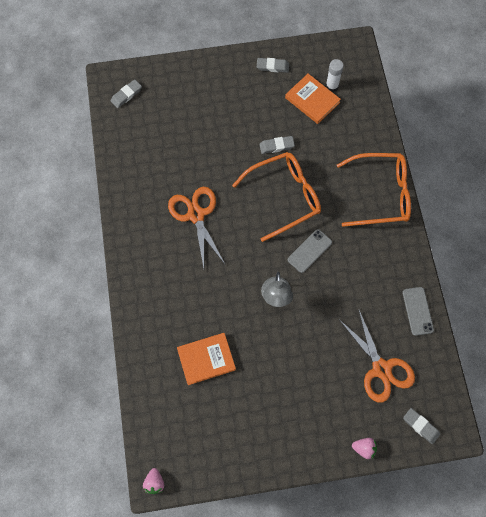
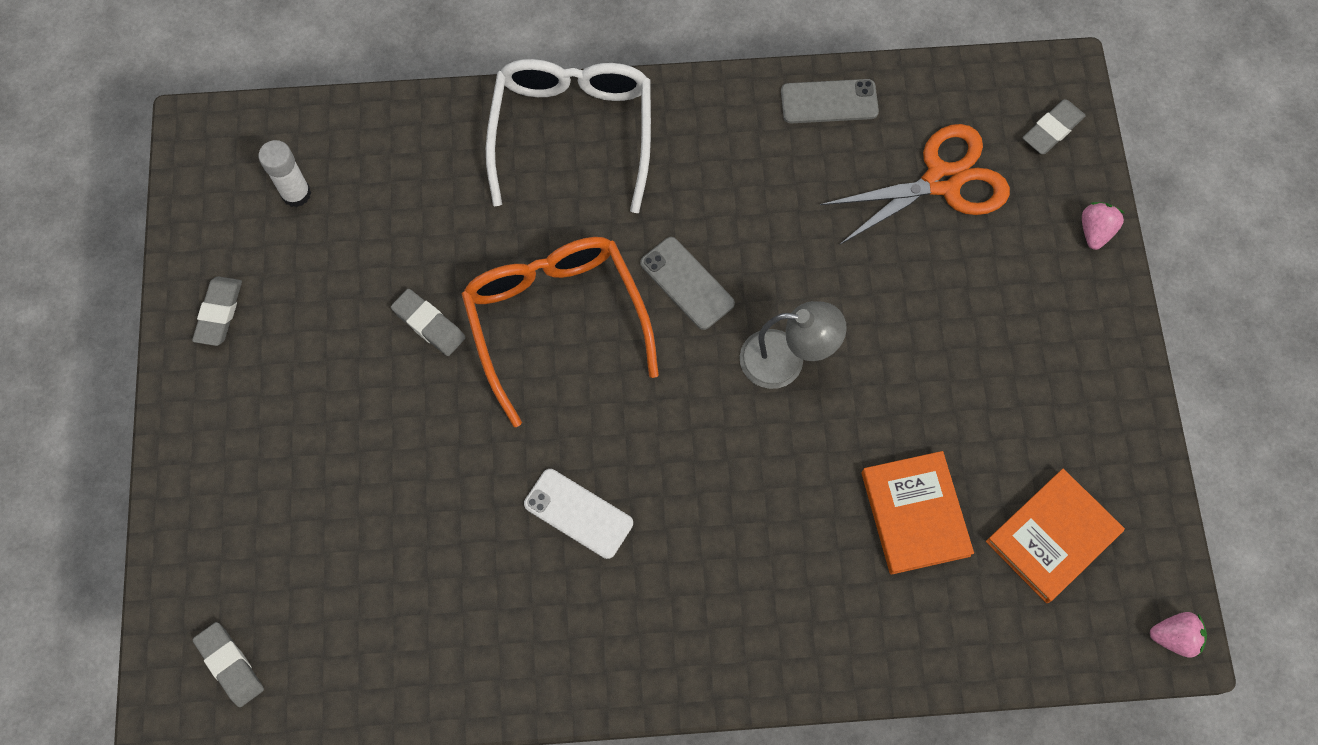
camera: 85 degrees left, 0 degrees up
orange scissors [168,187,225,268] -> white phone [524,469,633,559]
grey eraser [259,136,295,154] -> grey eraser turned 45 degrees counterclockwise [391,289,466,356]
orange book [285,74,341,124] -> orange book moved to [986,469,1125,603]
orange glasses [337,153,411,227] -> white glasses [486,59,651,213]

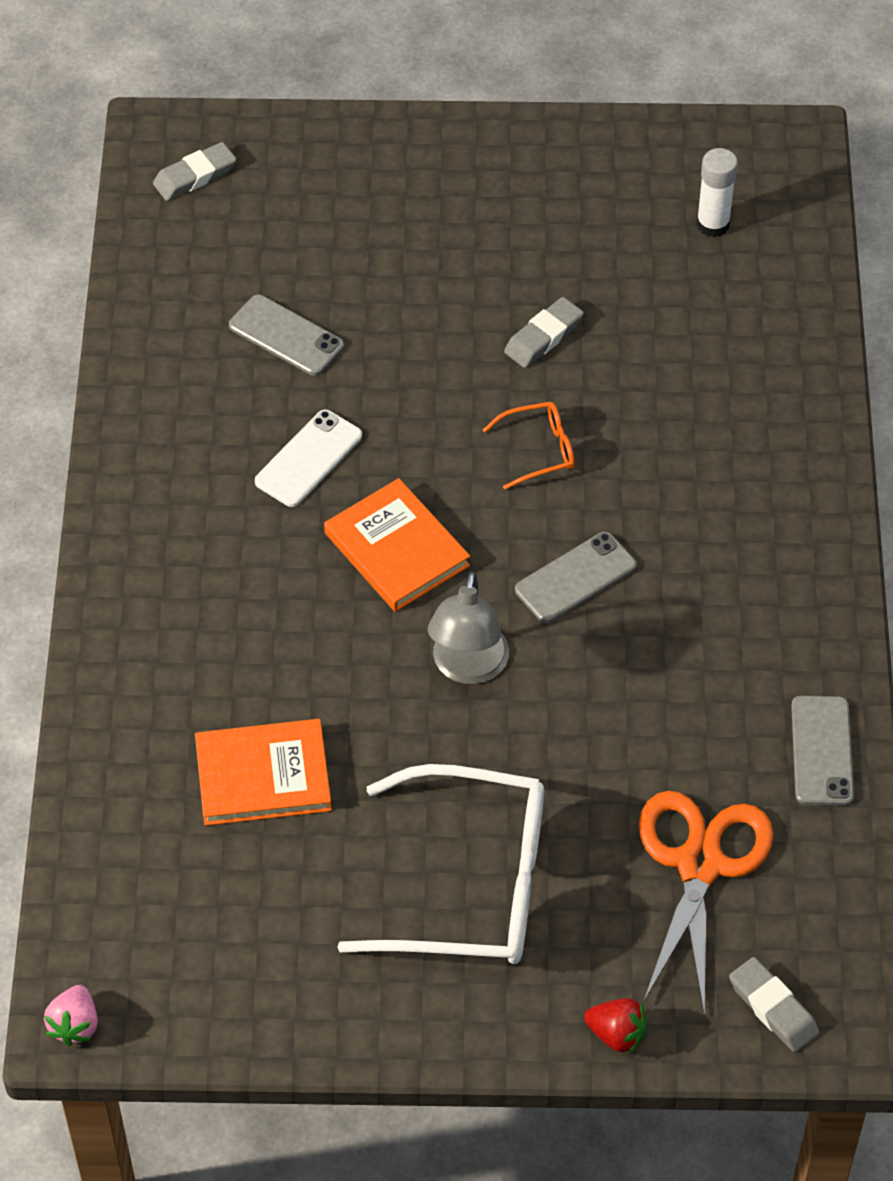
camera: 95 degrees right, 15 degrees down
grey eraser [192,276,242,346] -> none
orange glasses [462,237,659,427] -> orange glasses [483,402,575,489], size x0.45
white glasses [486,59,651,213] -> white glasses moved to [337,764,544,964]
orange scissors [820,124,1010,245] -> orange scissors turned 150 degrees counterclockwise [639,791,773,1015]
orange book [986,469,1125,603] -> orange book moved to [324,478,470,612]
pink strawberry [1082,202,1124,250] -> red strawberry [584,998,647,1054]
none -> grey phone [229,295,344,376]

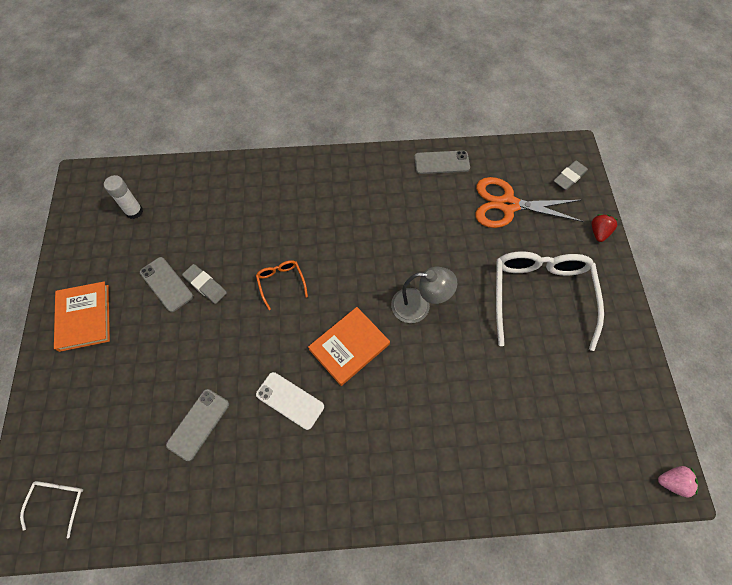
camera: 95 degrees left, 10 degrees up
grey eraser [153,142,236,201] -> white glasses [20,481,83,538]
orange book [195,719,332,826] -> orange book moved to [54,282,110,352]
grey phone [515,532,636,623] -> grey phone moved to [140,257,193,312]

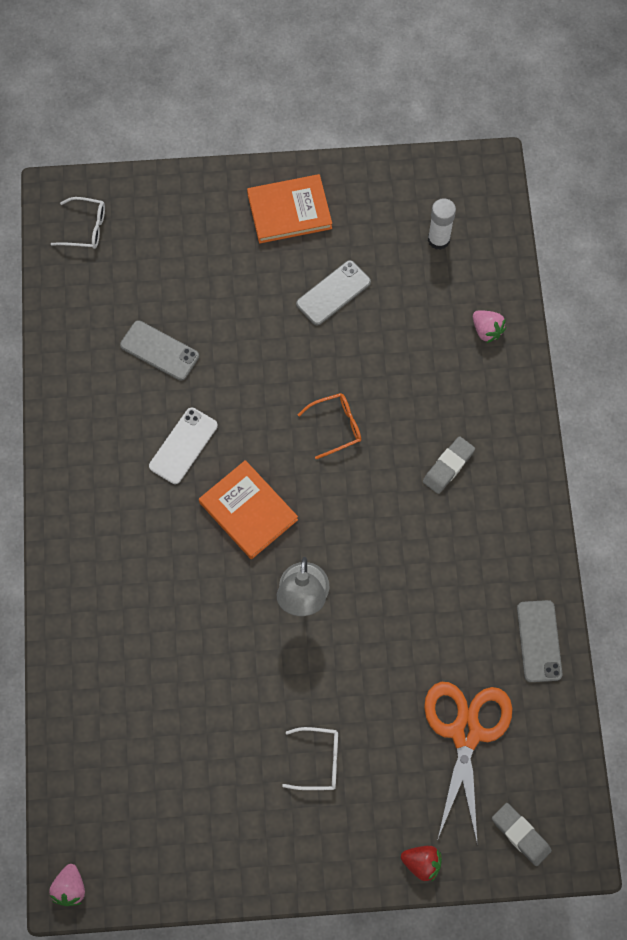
camera: 90 degrees right, 5 degrees up
grey eraser [182,264,227,304] -> grey eraser moved to [423,436,475,494]
white glasses [496,251,604,351] -> white glasses [282,727,338,790], size x0.45
none -> pink strawberry [473,310,506,343]

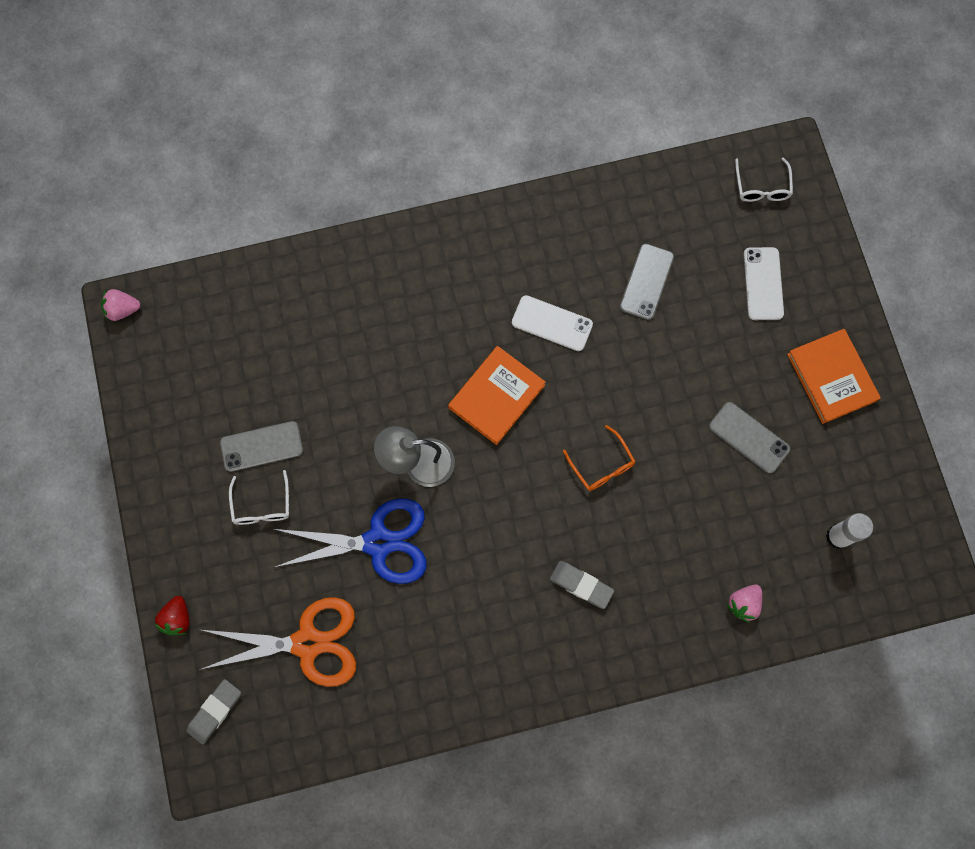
camera: 80 degrees right, 5 degrees up
grey phone [517,600,563,682] -> grey phone moved to [220,421,303,472]
none -> blue scissors [273,498,427,584]
none -> white phone [744,247,784,320]

